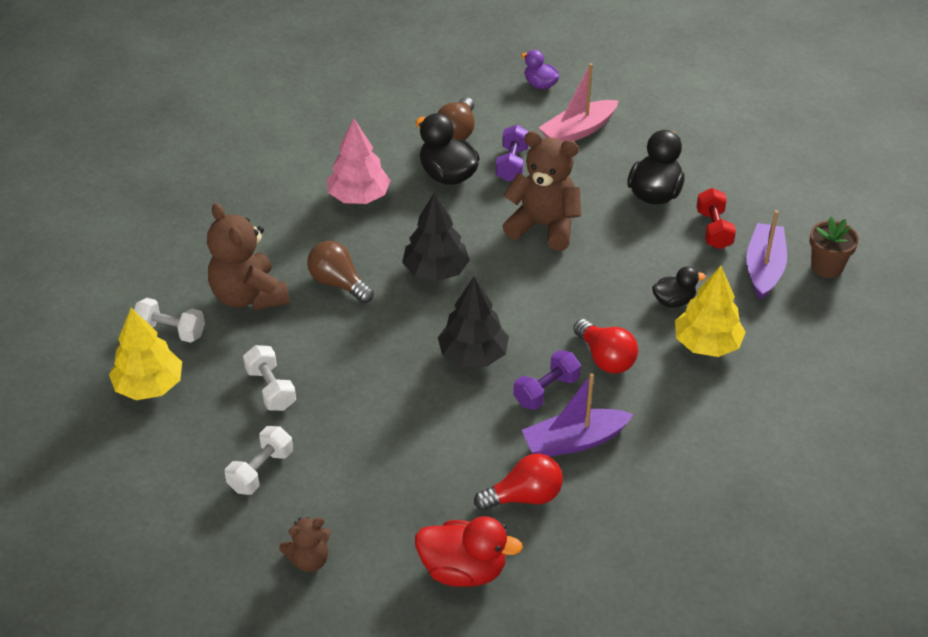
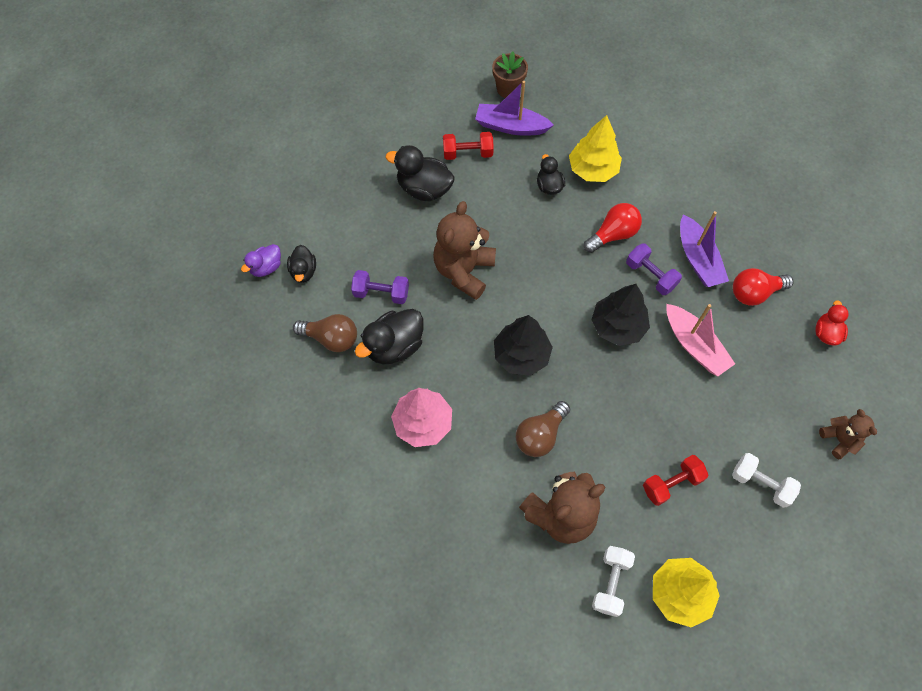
camera: 90 degrees left, 20 degrees up
white dumbbell [243,345,296,411] -> red dumbbell [643,455,708,506]
red duck [415,516,523,587] -> red duck [816,300,849,346], size x0.60
red light bulb [474,454,563,511] -> red light bulb turned 90 degrees counterclockwise [733,268,793,306]
pink boat [538,63,619,142] -> pink boat moved to [667,304,735,376]
none -> black duck [287,245,316,283]

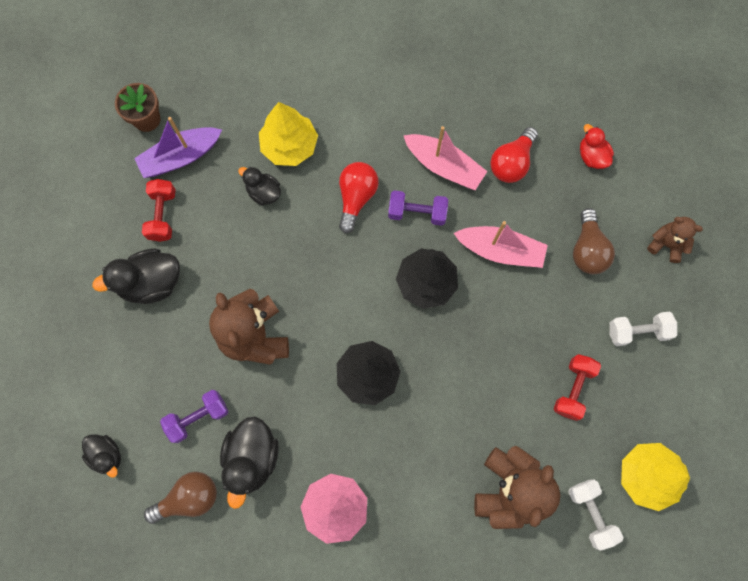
camera: 40 degrees left, 10 degrees up
purple duck [241,244,281,277] -> none
red dumbbell [443,132,494,160] -> red dumbbell turned 45 degrees counterclockwise [142,179,176,242]
brown light bulb [516,401,570,457] -> brown light bulb moved to [573,208,615,274]
purple boat [680,211,729,287] -> pink boat [403,126,487,190]

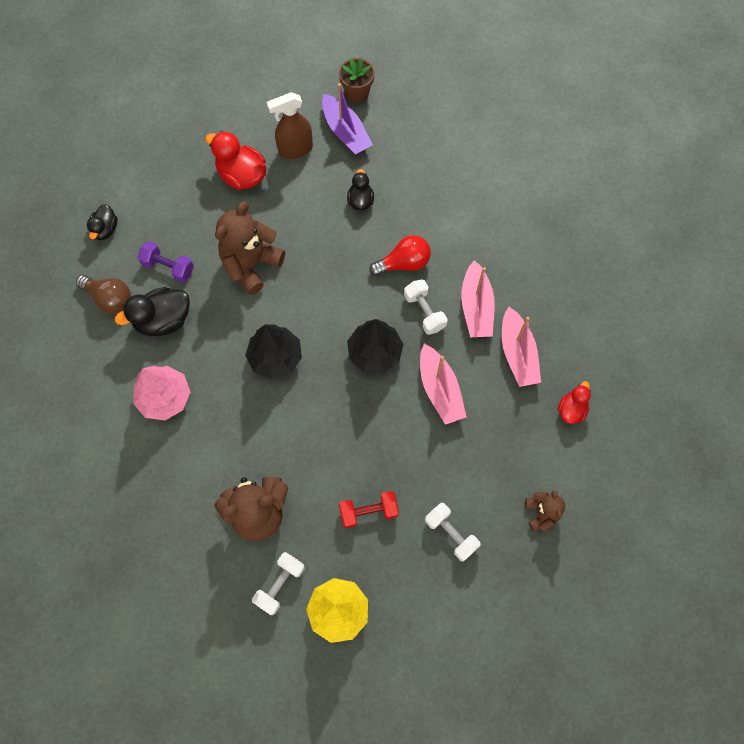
camera: 55 degrees right, 5 degrees down
black duck [92,249,180,304] -> red duck [205,131,266,190]
purple boat [134,117,222,178] -> purple boat turned 150 degrees counterclockwise [322,83,373,155]
red dumbbell [142,179,176,242] -> brown spray bottle [267,92,313,159]
yellow tree [259,102,318,166] -> none
purple dumbbell [388,190,448,226] -> white dumbbell [404,279,447,335]
red light bulb [490,127,538,183] -> pink boat [502,306,541,387]
brown light bulb [573,208,615,274] -> none

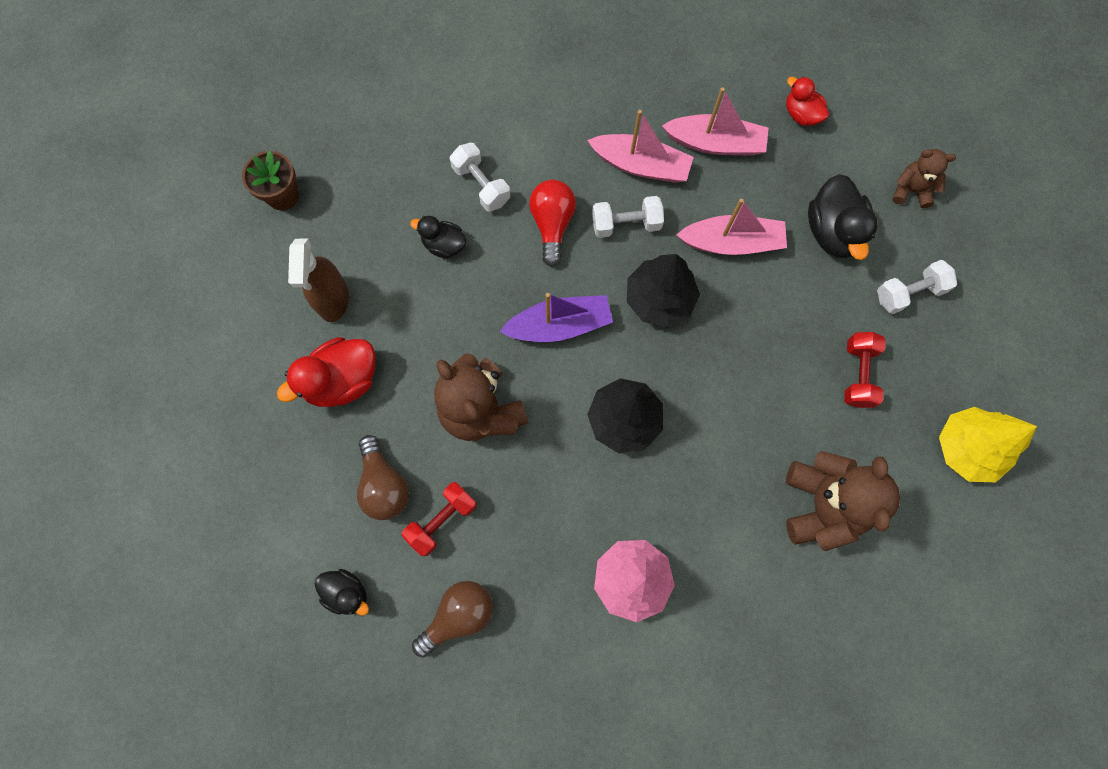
camera: 70 degrees left, 5 degrees up
black duck [115,287,190,336] -> black duck moved to [808,174,878,260]
purple dumbbell [137,241,194,283] -> red dumbbell [402,482,477,556]
white dumbbell [252,552,305,615] -> white dumbbell moved to [450,143,510,212]
purple boat [322,83,373,155] -> purple boat moved to [499,293,613,342]
none -> brown light bulb [357,435,409,520]

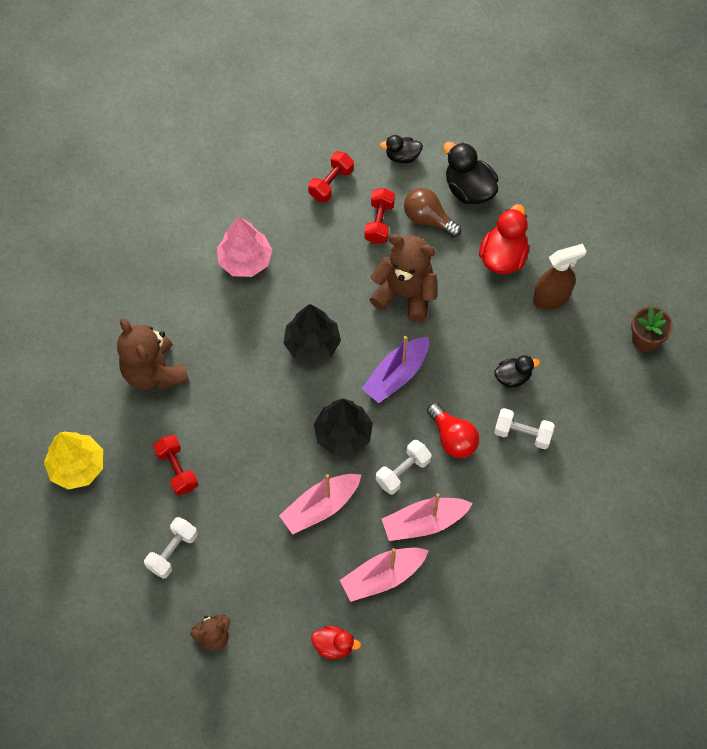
camera: 145 degrees right, 10 degrees down
brown spray bottle [288,239,349,322] -> brown spray bottle turned 105 degrees clockwise [533,244,586,310]
brown light bulb [412,581,493,658] -> red dumbbell [308,151,354,202]
black duck [808,174,878,260] -> black duck moved to [443,142,498,204]

